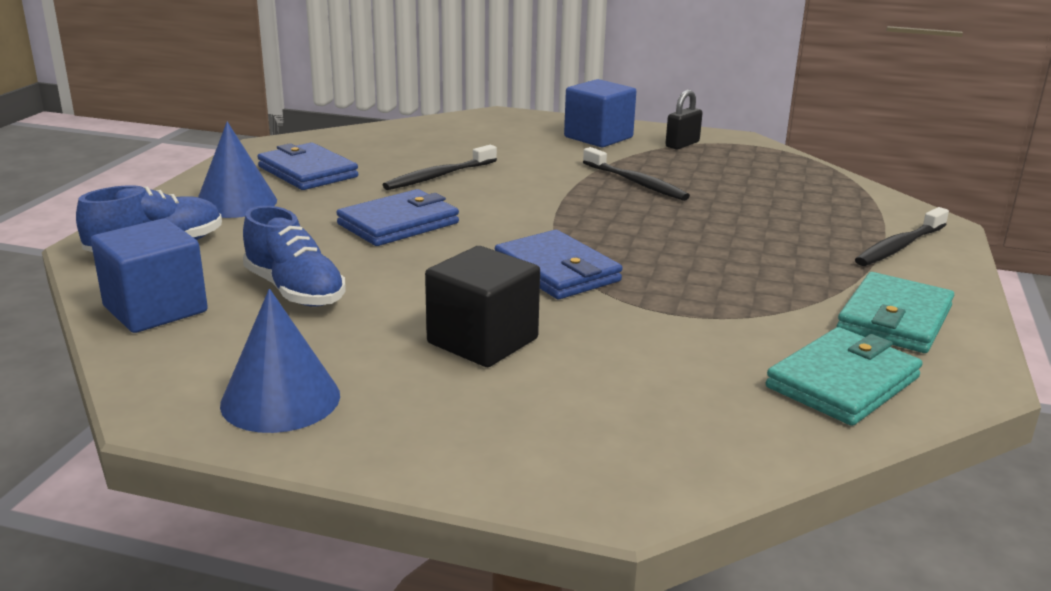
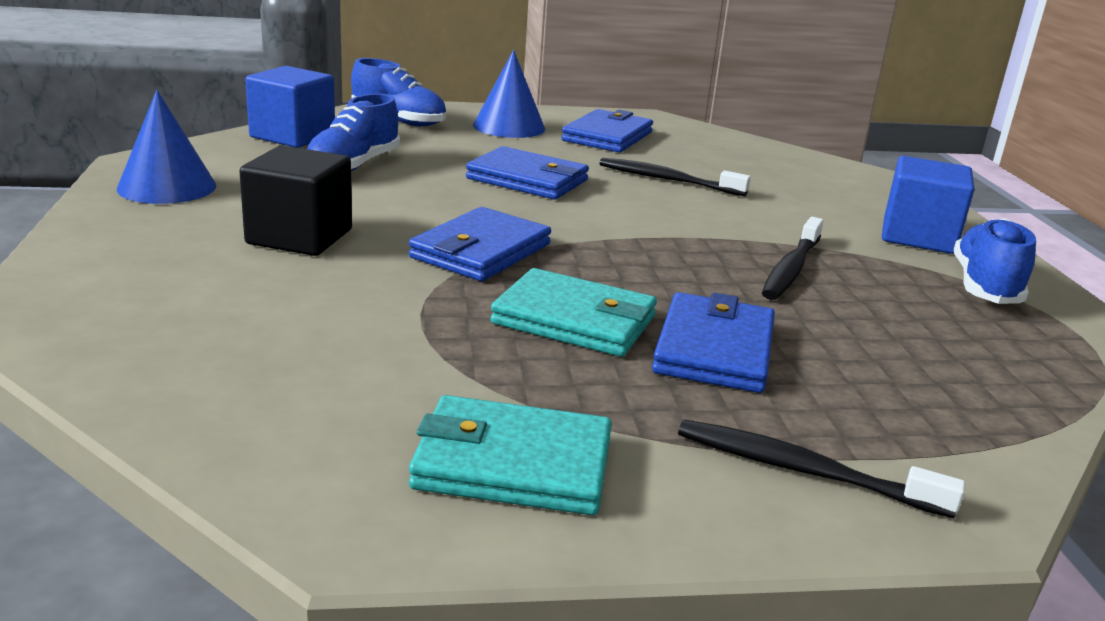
camera: 65 degrees right, 0 degrees up
black padlock [665,90,703,149] -> blue shoe [954,218,1036,304]
turquoise wallet [766,327,923,426] -> turquoise wallet moved to [490,268,657,357]
none -> blue wallet [652,292,775,393]

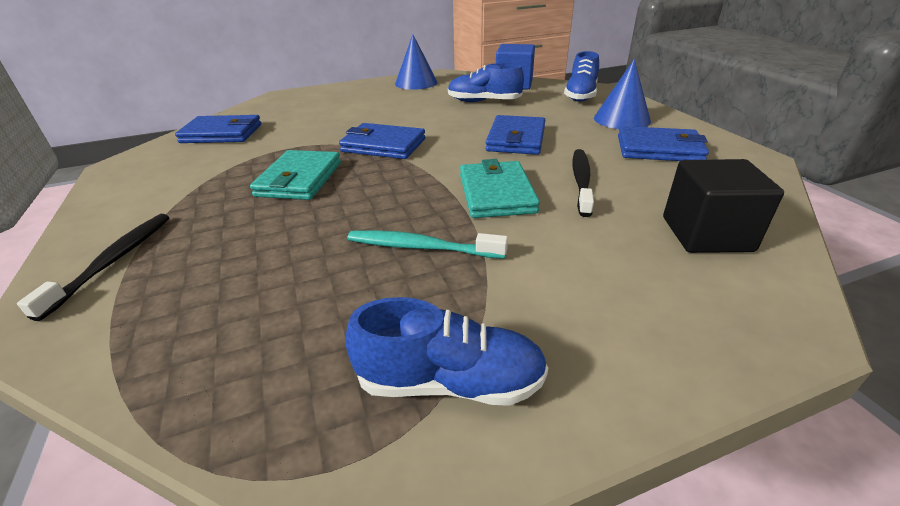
camera: 80 degrees right, 10 degrees up
black cube [240,145,352,256] -> black cube moved to [663,159,784,253]
turquoise wallet [409,395,612,515] -> turquoise wallet moved to [460,159,540,218]
blue wallet [652,292,775,393] -> blue wallet moved to [175,115,261,143]
black toothbrush [762,217,823,300] -> turquoise toothbrush [348,230,508,259]
blue cube [882,156,974,254] -> none

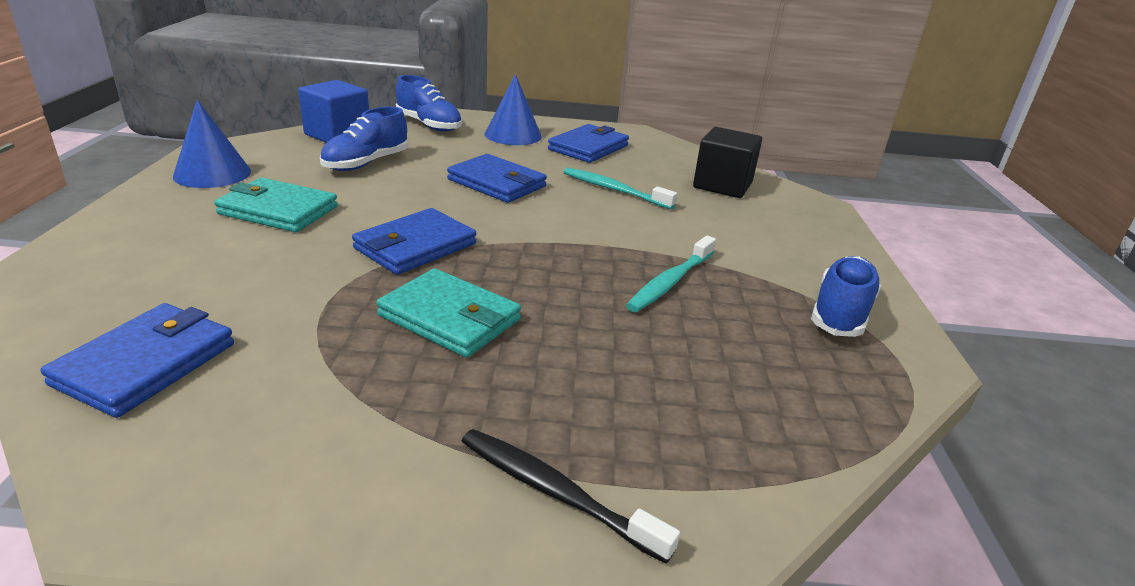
camera: 70 degrees left, 5 degrees down
turquoise wallet [460,159,540,218] -> turquoise wallet moved to [214,178,338,232]
black toothbrush [573,149,594,217] -> turquoise toothbrush [564,168,677,209]

